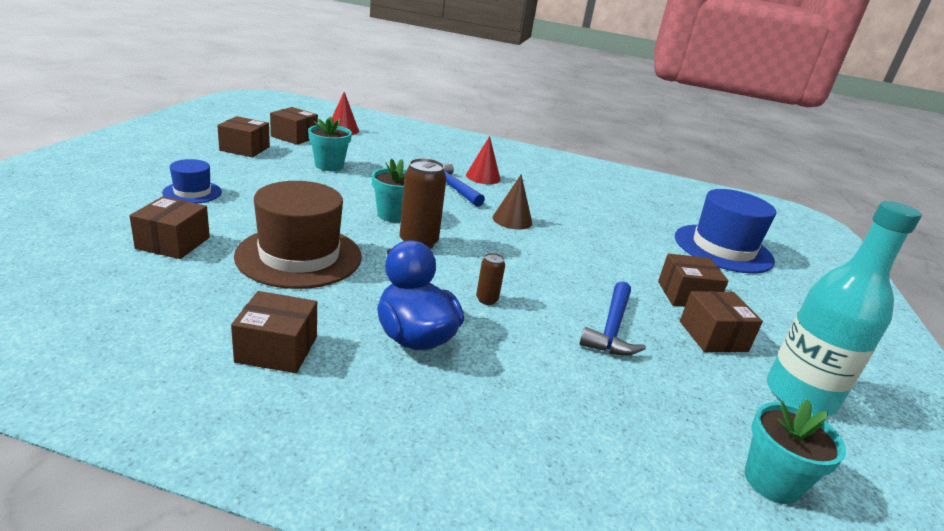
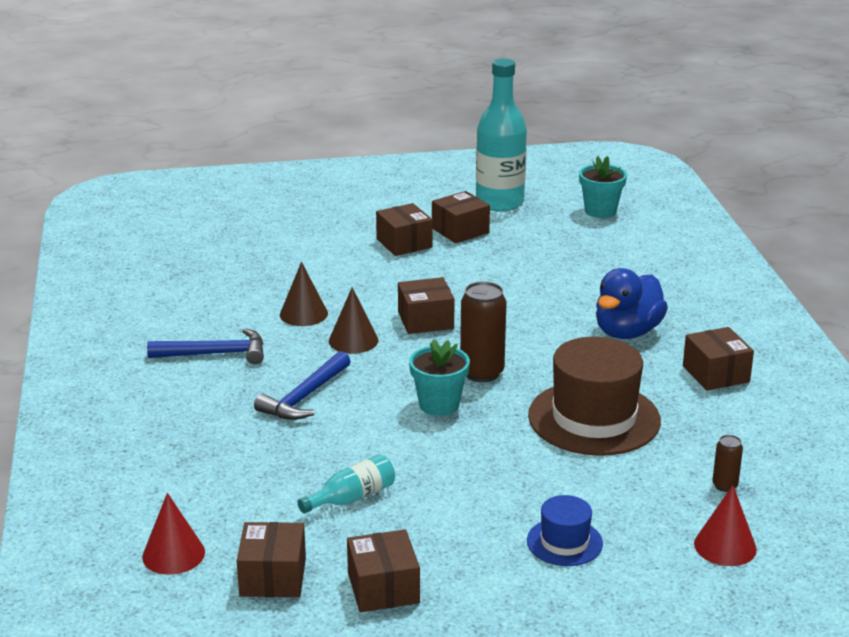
camera: 110 degrees left, 0 degrees up
brown box [129,196,210,259] -> brown box moved to [398,277,455,334]
turquoise flower pot [308,117,352,171] -> turquoise bottle [298,454,395,513]
red cone [466,136,500,184] -> red cone moved to [694,485,757,566]
brown can [476,253,505,305] -> brown can moved to [712,435,743,492]
blue hammer [579,281,646,356] -> blue hammer moved to [147,328,264,364]
blue hat [675,189,776,273] -> none
none -> brown cone [280,262,328,326]

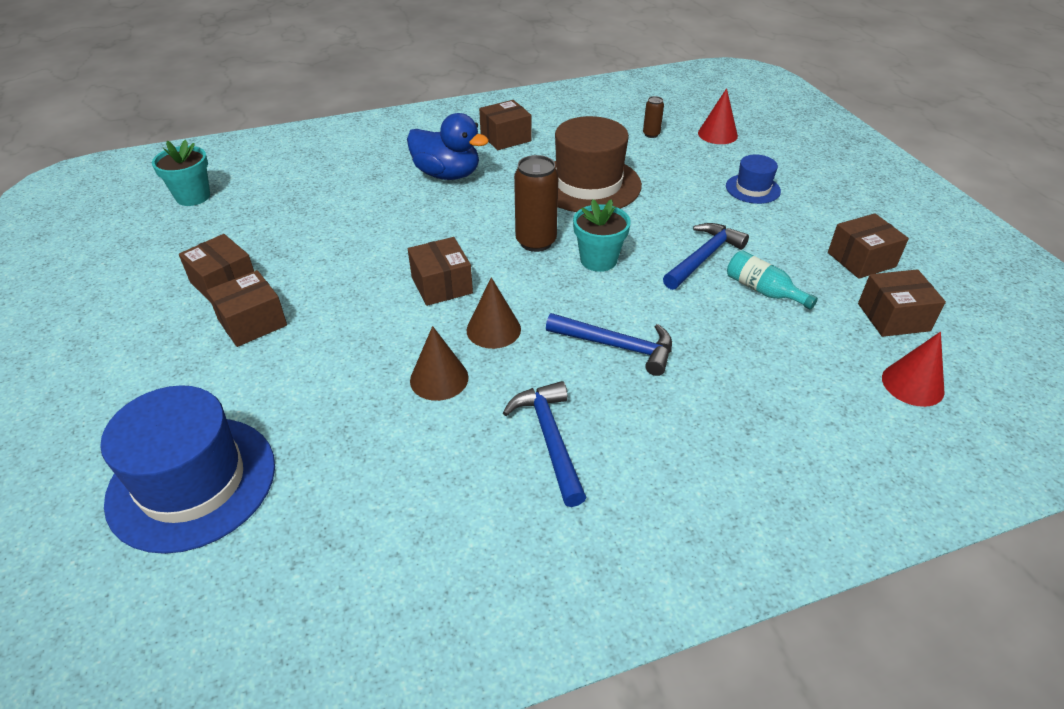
camera: 100 degrees left, 15 degrees up
turquoise bottle [476,58,527,212] -> none
none -> blue hat [100,385,275,554]
none -> blue hammer [663,223,749,290]

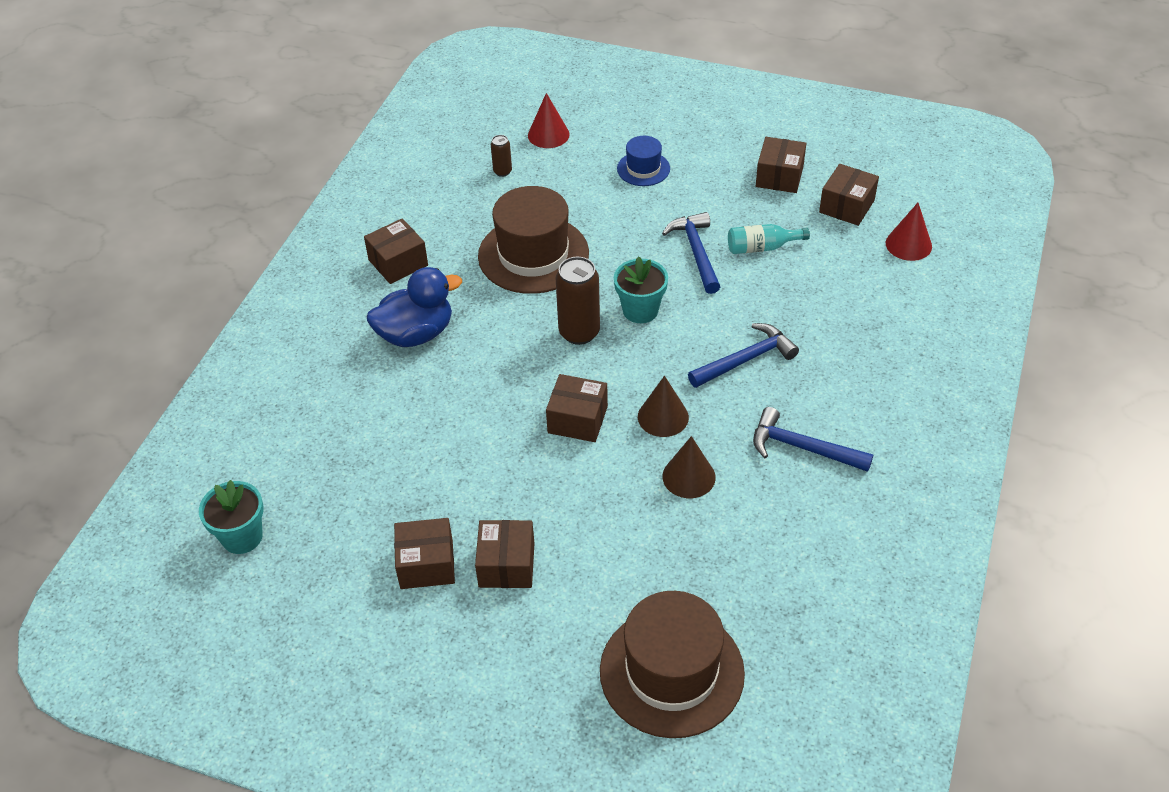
camera: 50 degrees left, 5 degrees up
blue hat [100,385,275,554] -> brown hat [600,591,745,738]
brown box [479,100,532,150] -> brown box turned 45 degrees clockwise [364,218,428,284]

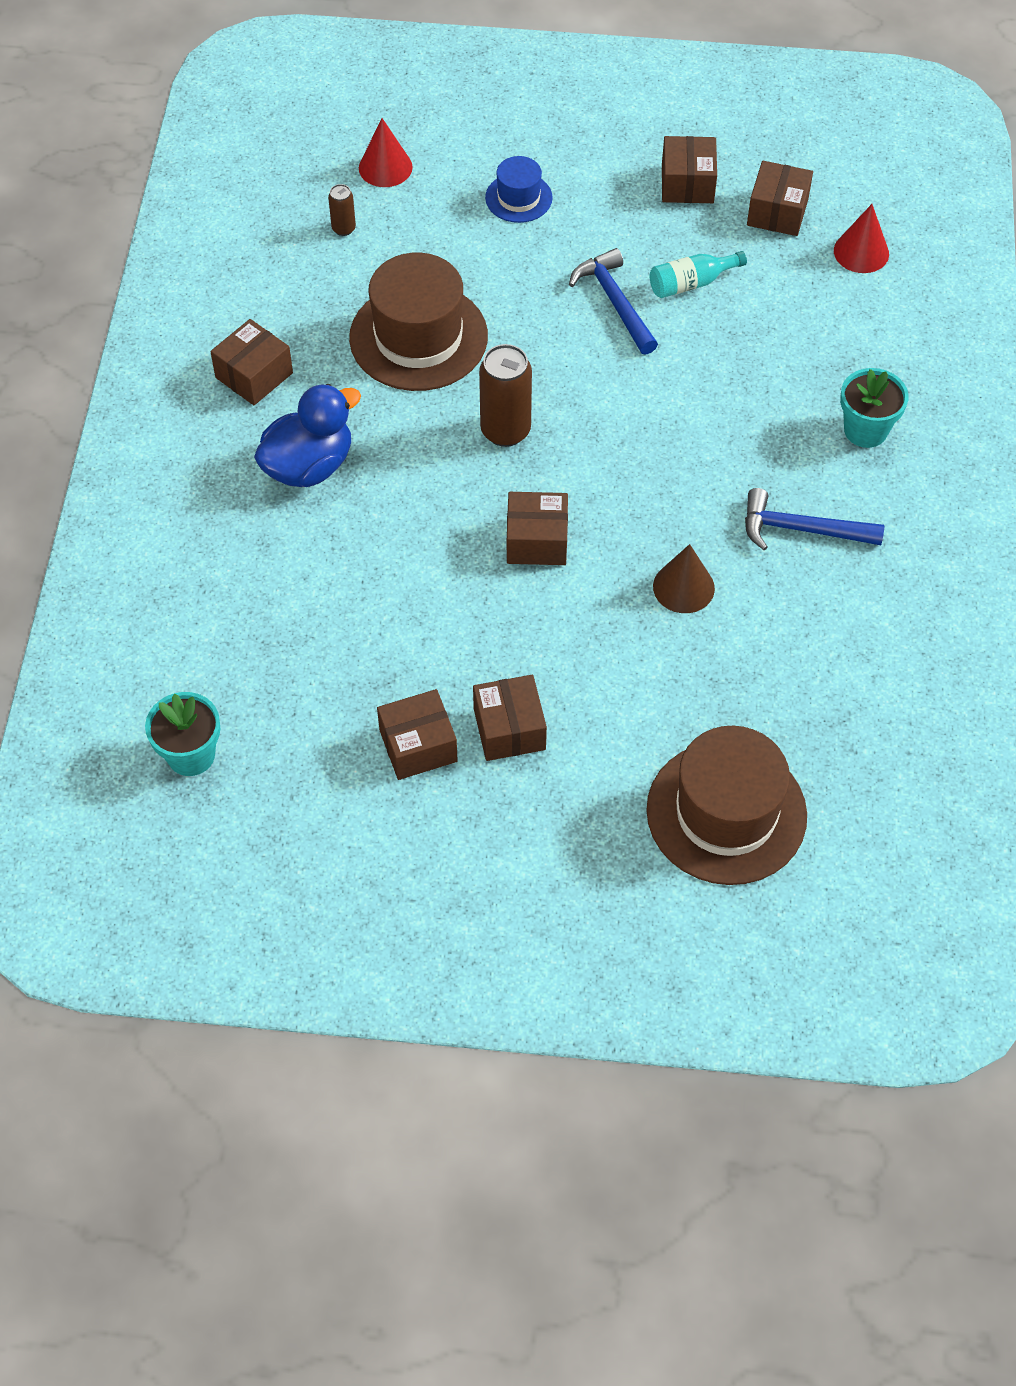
camera: 15 degrees left, 10 degrees up
turquoise flower pot [614,256,668,323] -> turquoise flower pot moved to [840,368,909,448]
brown cone [638,376,689,437] -> none
blue hammer [688,323,799,388] -> none

